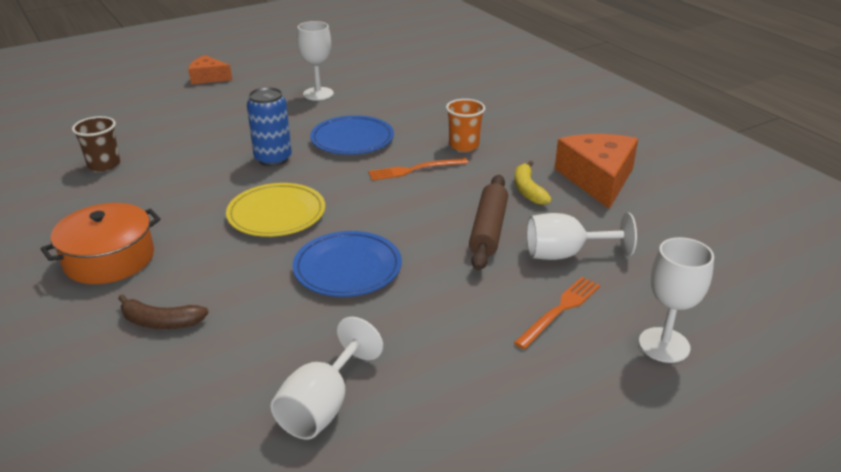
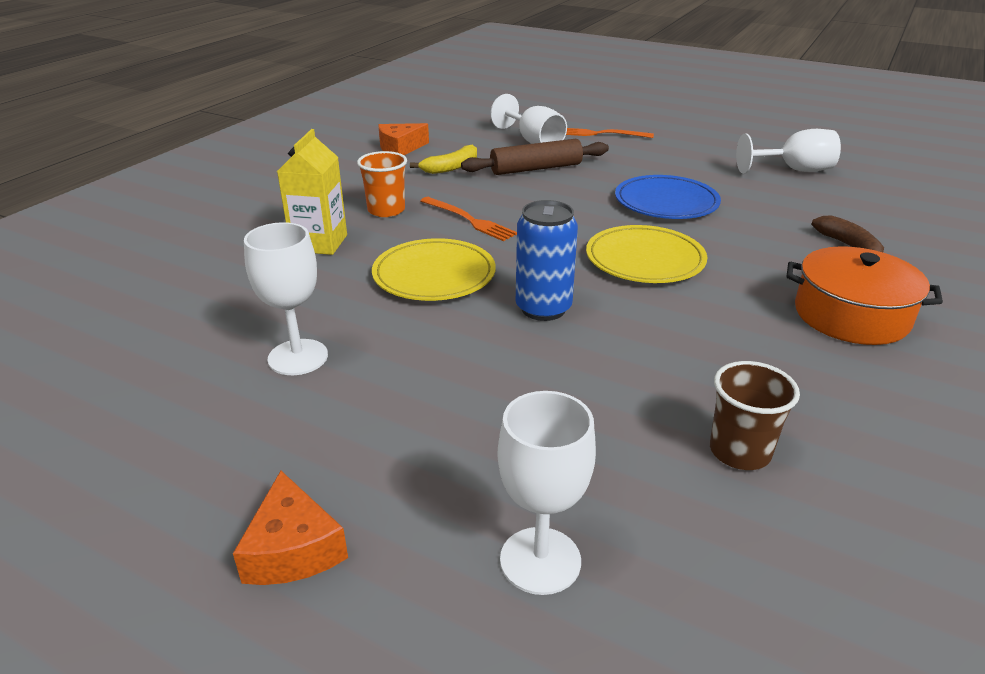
camera: 120 degrees left, 0 degrees up
blue plate [310,115,394,155] -> yellow plate [372,238,496,301]
orange cheese [555,134,638,209] -> orange cheese [379,123,429,155], size x0.59
white goblet [639,237,714,363] -> white goblet moved to [498,391,596,595]
none -> yellow carton [277,129,347,255]

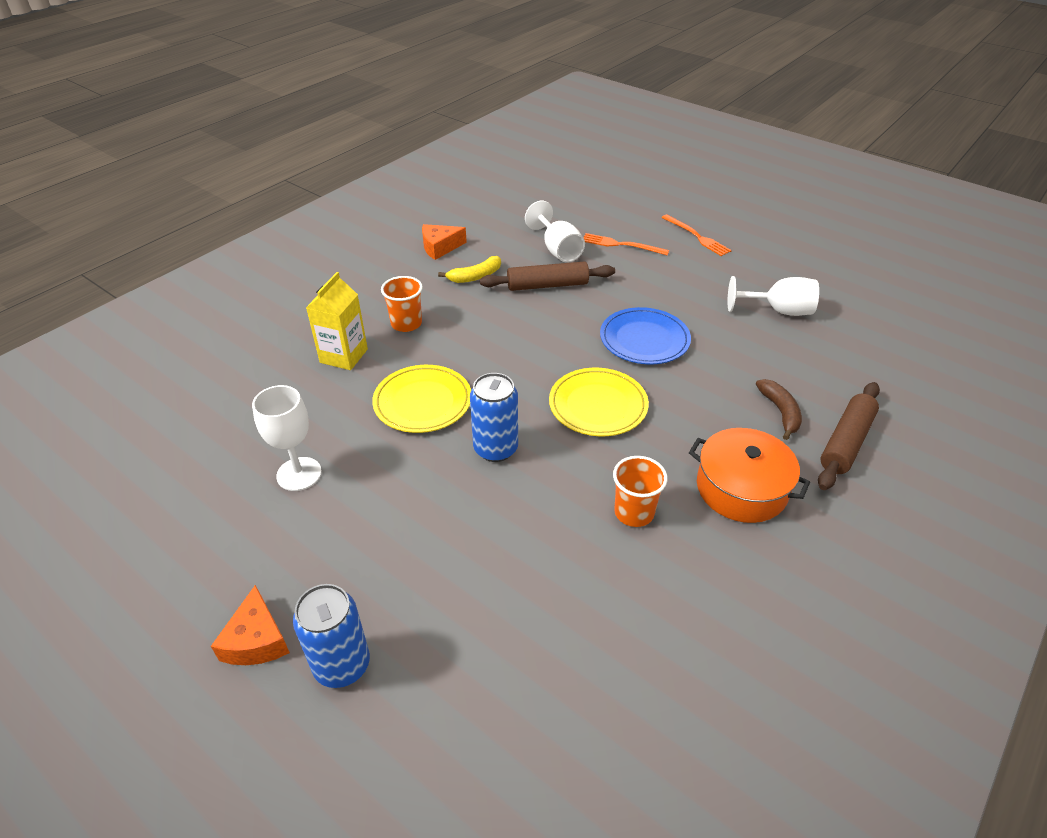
camera: 10 degrees right, 10 degrees up
orange fork [420,197,517,241] -> orange fork moved to [662,215,732,256]
white goblet [498,391,596,595] -> none
brown cup [710,361,800,470] -> none
none -> blue can [293,584,370,688]
none -> orange cup [613,456,668,527]
none -> brown rolling pin [818,382,880,490]

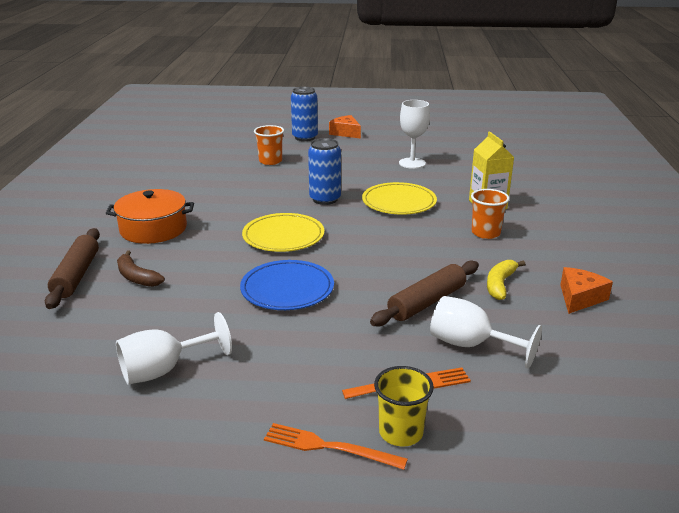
camera: 145 degrees right, 15 degrees down
orange cup [613,456,668,527] -> orange cup moved to [254,125,284,165]
none -> yellow cup [374,366,434,446]

